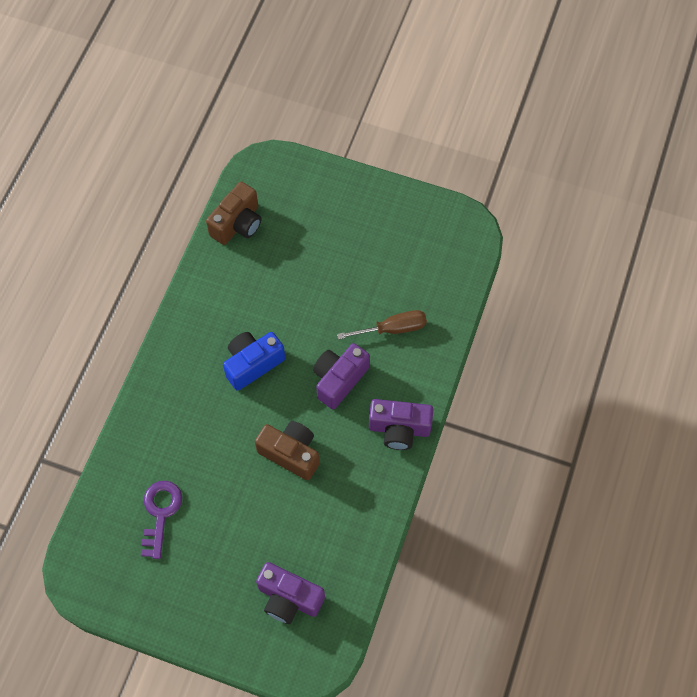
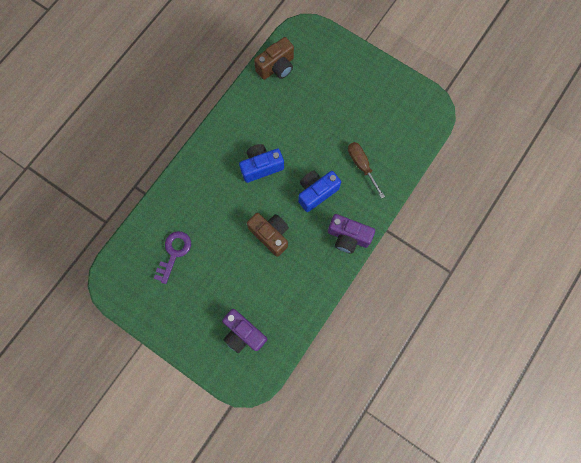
camera: 15 degrees right, 10 degrees up
purple camera [313,343,370,409] -> blue camera [298,171,341,212]
brown screwdriver [337,310,427,340] -> brown screwdriver turned 120 degrees counterclockwise [348,142,385,199]

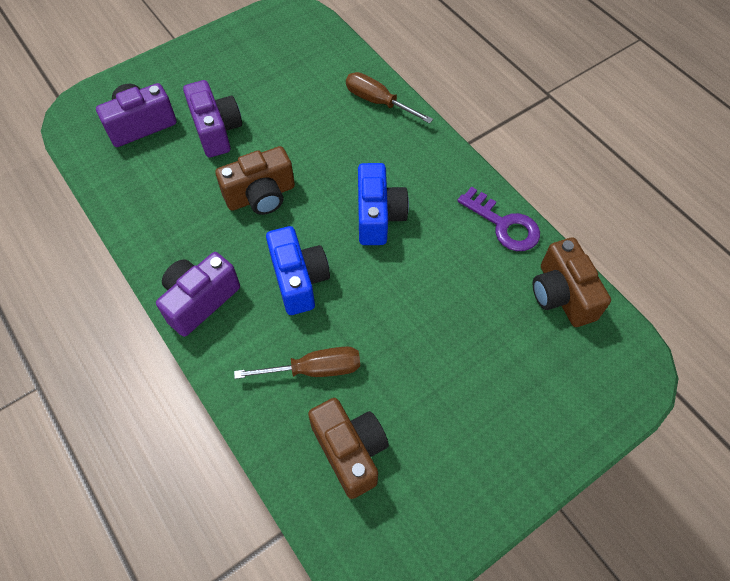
camera: 110 degrees right, 15 degrees down
purple key [154,231,191,284] -> purple key moved to [457,187,540,251]
none -> purple camera [183,80,242,158]
none -> brown camera [308,398,389,499]
none -> brown screwdriver [346,72,433,124]

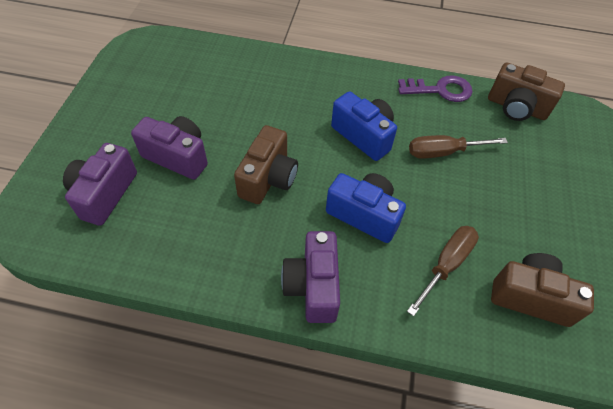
camera: 45 degrees left, 5 degrees down
brown screwdriver [346,72,433,124] -> brown screwdriver moved to [409,135,508,159]

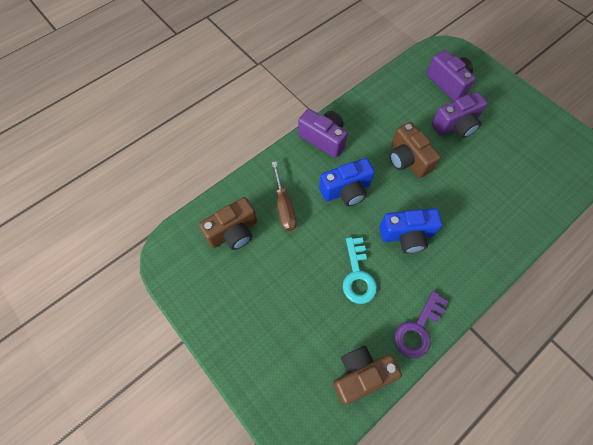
camera: 130 degrees right, 10 degrees up
brown screwdriver [409,135,508,159] -> turquoise key [343,237,377,304]

